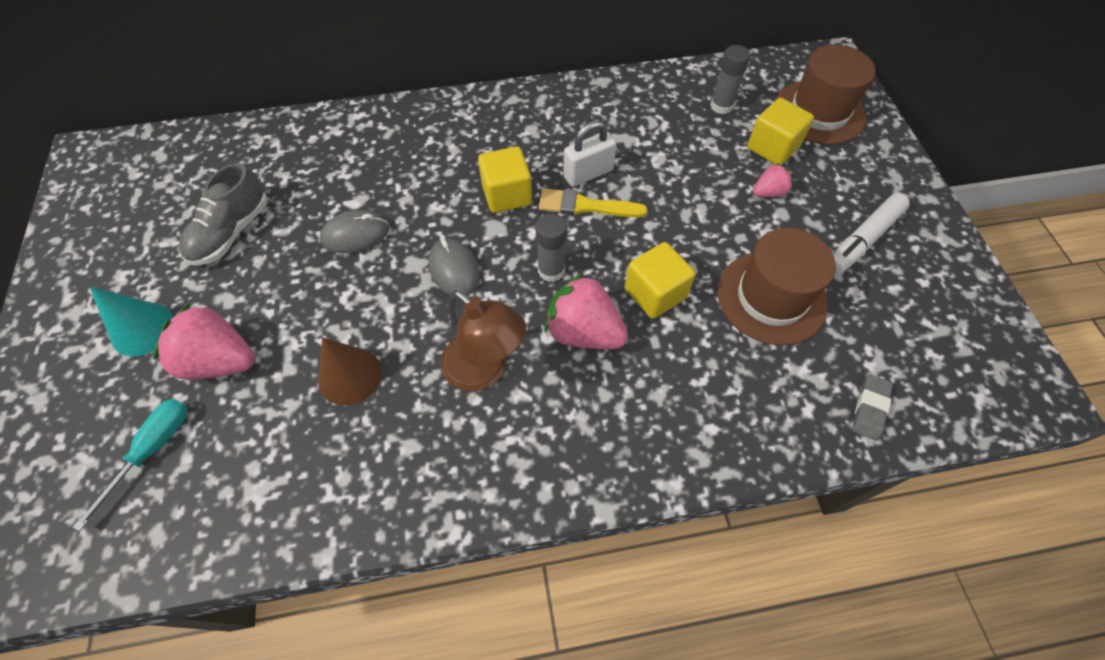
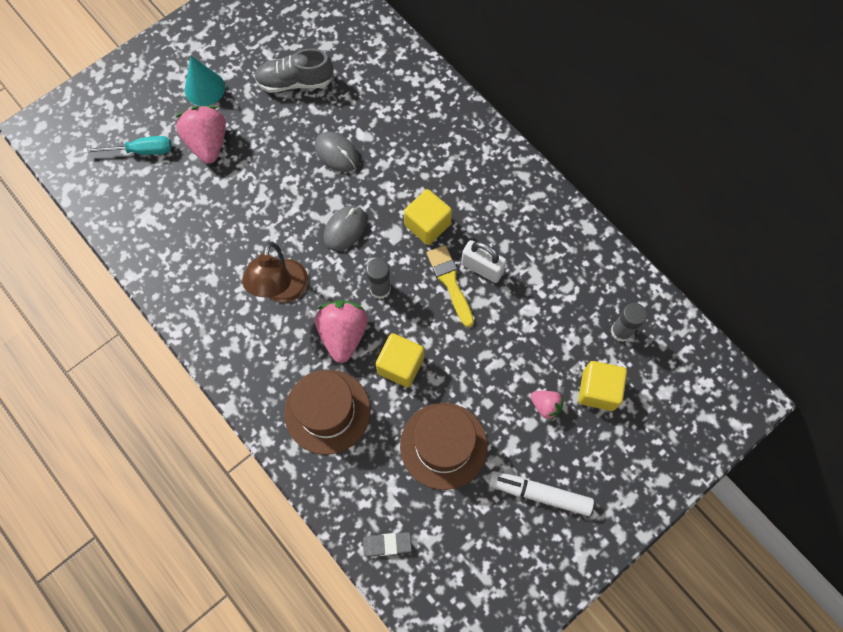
camera: 60 degrees right, 10 degrees up
brown cone [318,338,382,406] -> none
brown hat [775,45,876,145] -> brown hat moved to [284,370,371,455]

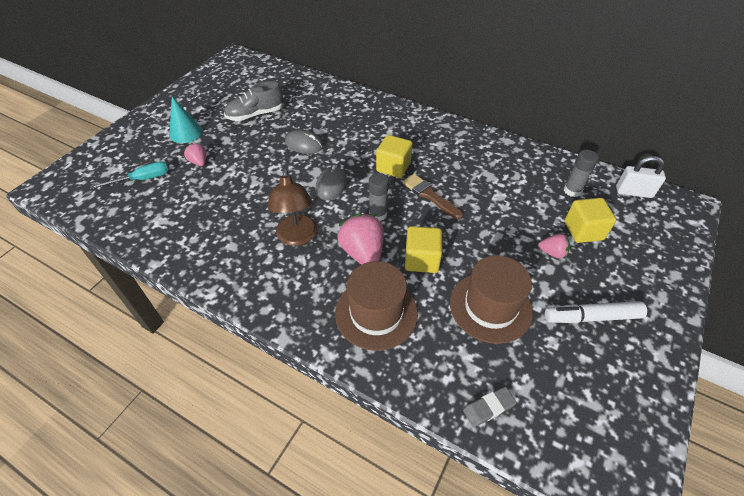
camera: 20 degrees left, 20 degrees down
pink strawberry [176,106,226,164] -> pink strawberry [184,143,206,166], size x0.53
yellow brush [427,245,474,327] -> brown brush [402,174,463,220]
white padlock [461,240,506,283] -> white padlock moved to [616,156,666,198]

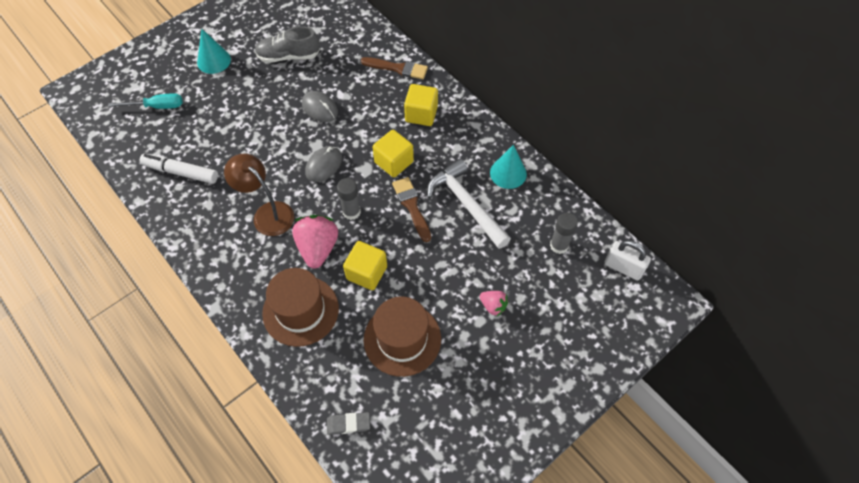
camera: 20 degrees right, 10 degrees up
pink strawberry [184,143,206,166] -> none
brown lamp [267,168,317,246] -> brown lamp turned 120 degrees clockwise [224,153,294,236]
white marker [545,301,647,323] -> white marker moved to [140,154,218,184]
yellow cube [565,198,616,243] -> yellow cube moved to [404,84,438,126]
none -> brown brush [361,57,428,79]
none -> white hammer [427,159,511,249]
none -> turquoise cone [490,145,527,189]

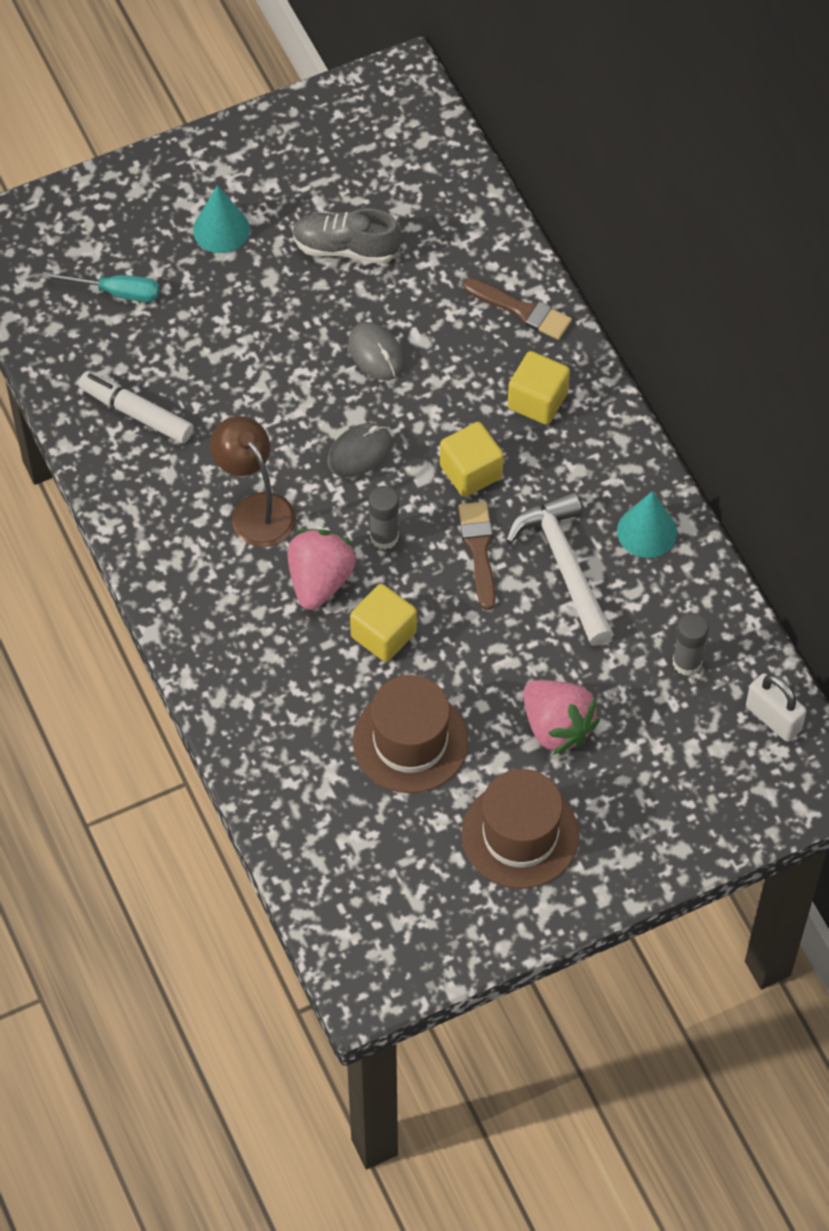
camera: 15 degrees right, 0 degrees up
brown hat [262,268,339,347] -> brown hat moved to [462,769,579,888]
grey eraser [327,412,370,435] -> none
pink strawberry [480,291,508,316] -> pink strawberry [523,680,600,755], size x1.87

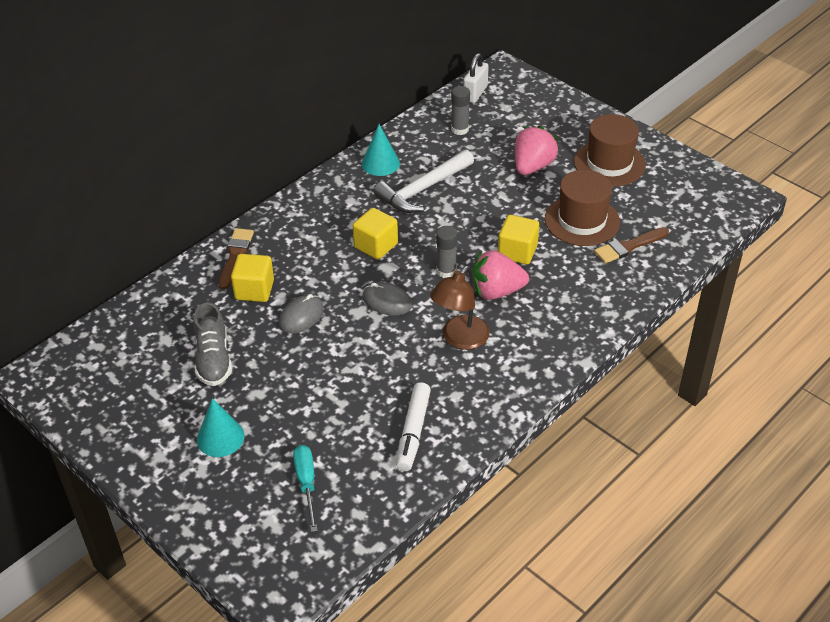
camera: 110 degrees left, 15 degrees down
brown brush [458,501,496,610] -> brown brush moved to [594,227,669,263]
yellow cube [508,351,570,425] -> yellow cube moved to [231,254,274,302]

